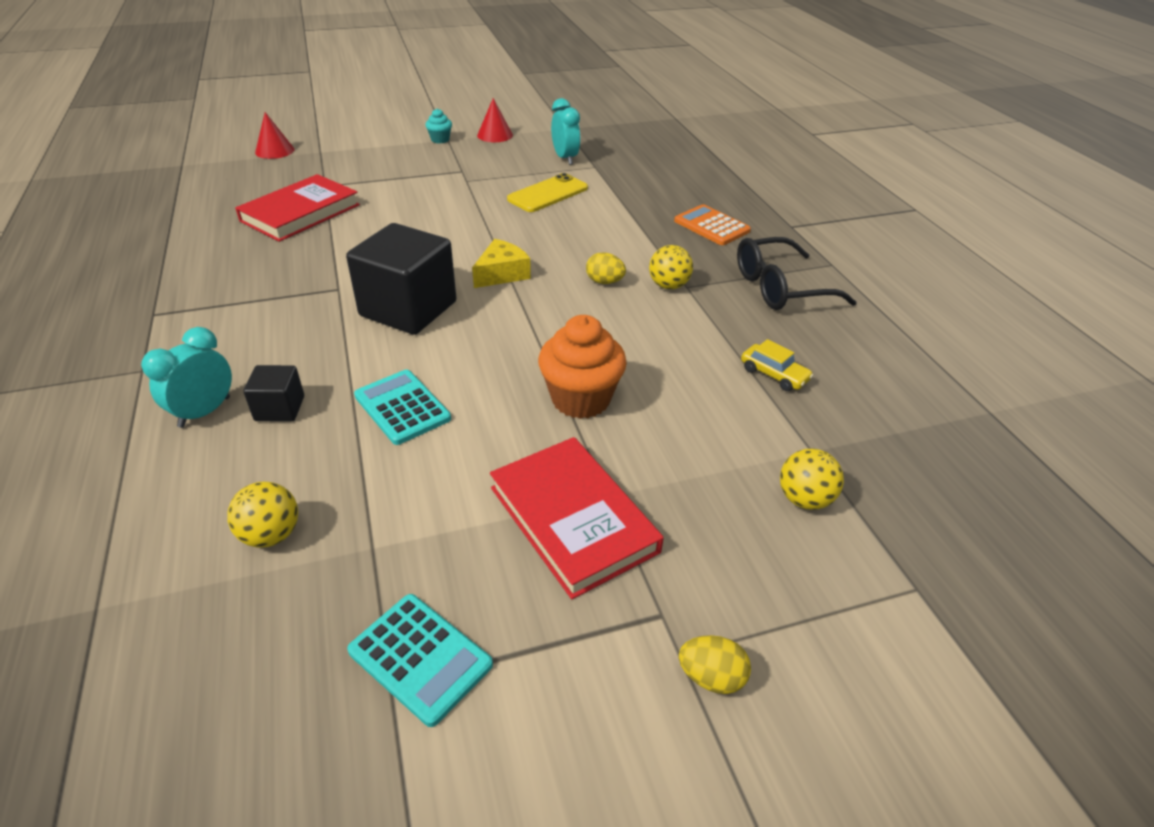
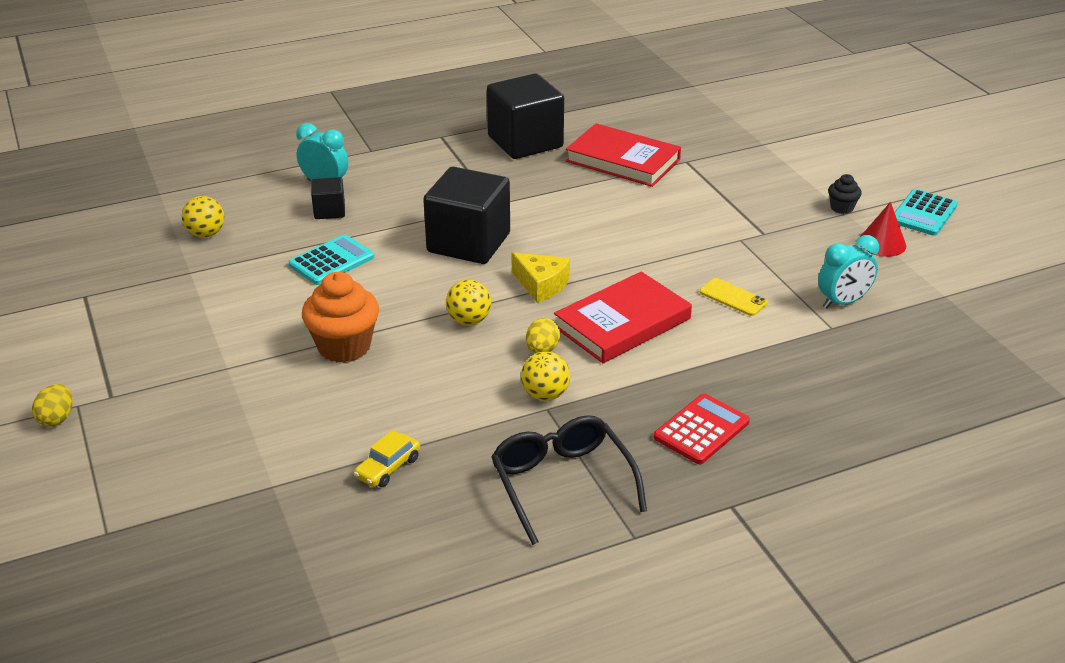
camera: 85 degrees right, 5 degrees down
red cone [255,112,294,159] -> none
turquoise calculator [347,594,493,727] -> turquoise calculator moved to [895,189,958,236]
turquoise cupcake [425,108,452,143] -> black cupcake [828,174,862,214]
red book [490,437,664,599] -> red book moved to [554,271,692,363]
yellow phone [507,173,588,212] -> yellow phone [700,278,768,316], size x0.65
orange calculator [674,204,751,245] -> red calculator [654,394,750,464]
yellow ball [780,448,844,510] -> yellow ball moved to [446,280,491,325]
none -> black cube [487,73,564,159]

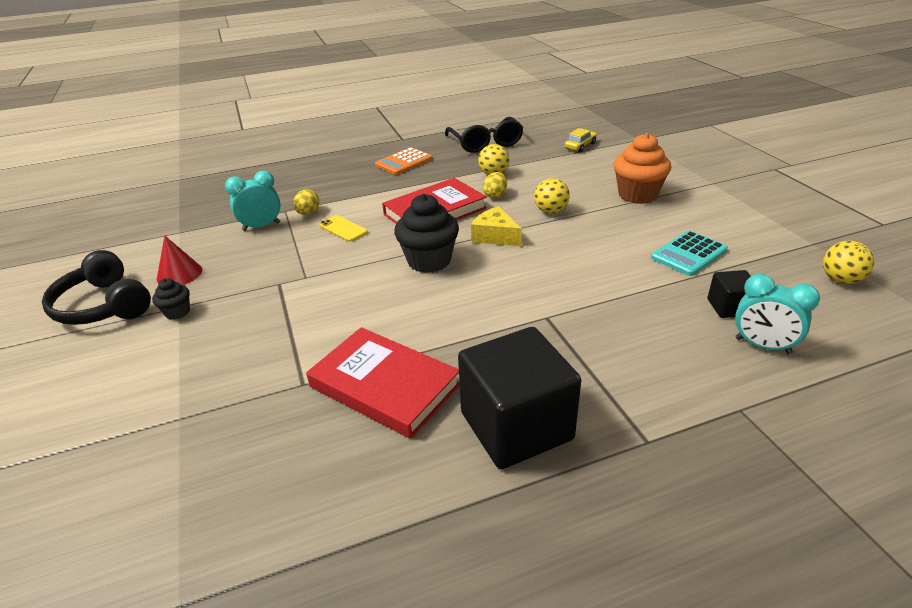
camera: 175 degrees left, 0 degrees up
yellow egg [32,384,73,426] -> yellow egg moved to [293,189,319,215]
black cube [423,167,510,264] -> none
red calculator [654,394,750,464] -> orange calculator [375,147,433,175]
turquoise calculator [895,189,958,236] -> black headphones [42,250,151,325]
none -> black cupcake [394,194,459,273]

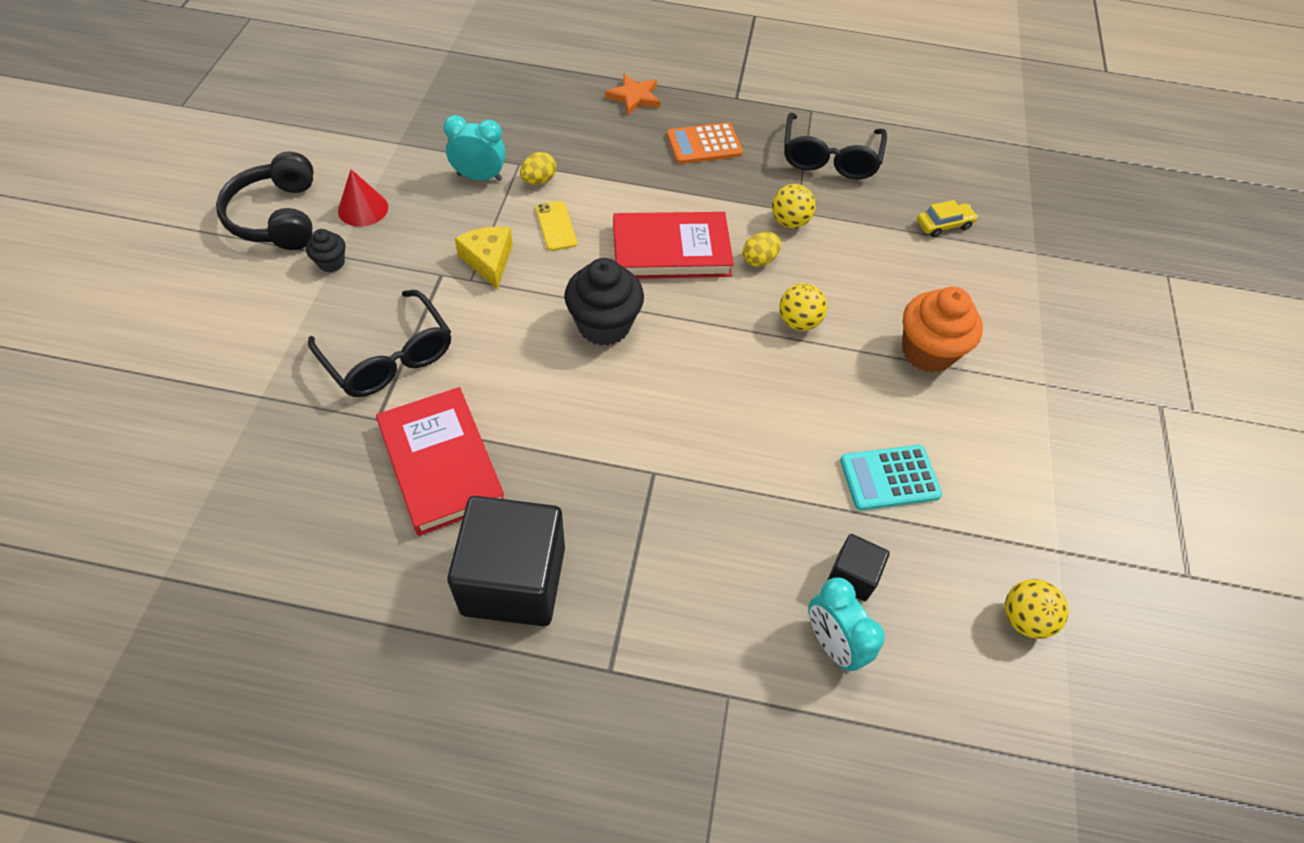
camera: 25 degrees right, 20 degrees up
yellow cheese [471,206,522,246] -> yellow cheese moved to [455,227,513,290]
none -> black glasses [308,290,451,397]
none -> orange star [605,74,660,115]

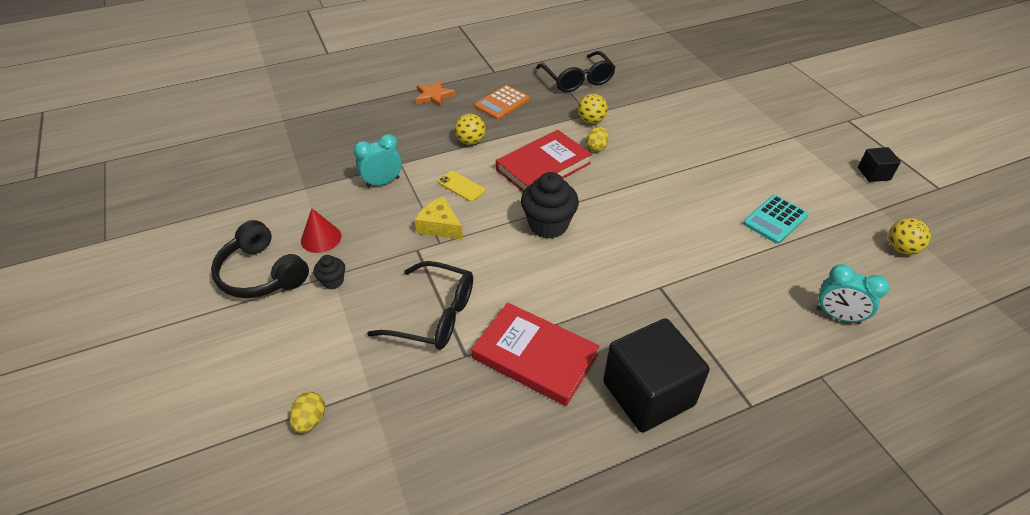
camera: 30 degrees left, 10 degrees down
yellow egg [520,152,556,185] -> yellow egg moved to [289,392,325,433]
yellow ball [779,283,827,331] -> yellow ball moved to [455,114,485,145]
black cube [827,534,890,601] -> black cube moved to [858,147,901,182]
orange cupcake [902,287,983,373] -> none
yellow car [917,200,978,237] -> none

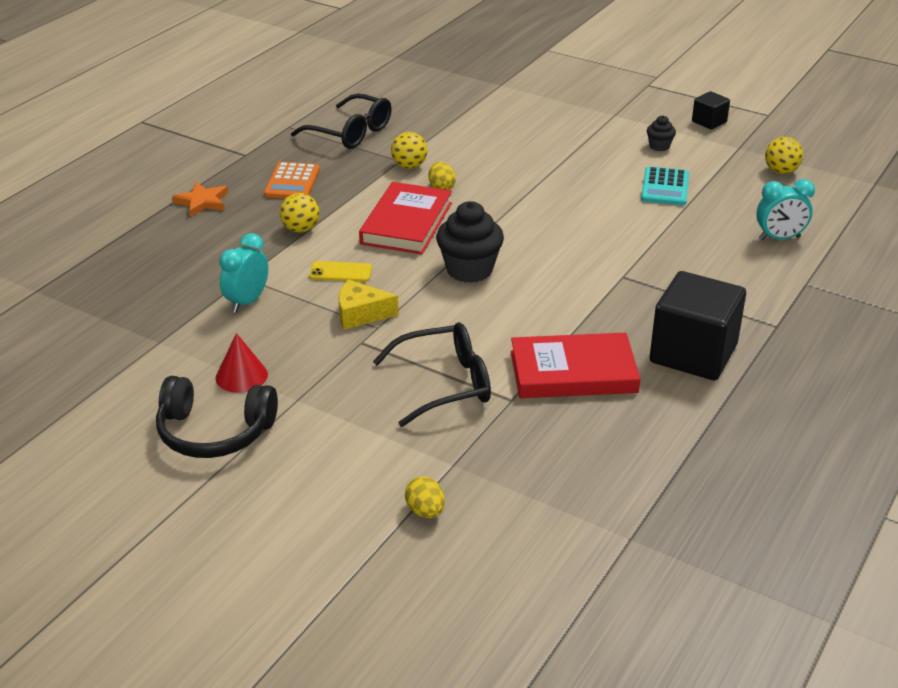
camera: 35 degrees left, 10 degrees down
black cupcake [314,255,345,289] -> black cupcake moved to [647,115,676,151]

